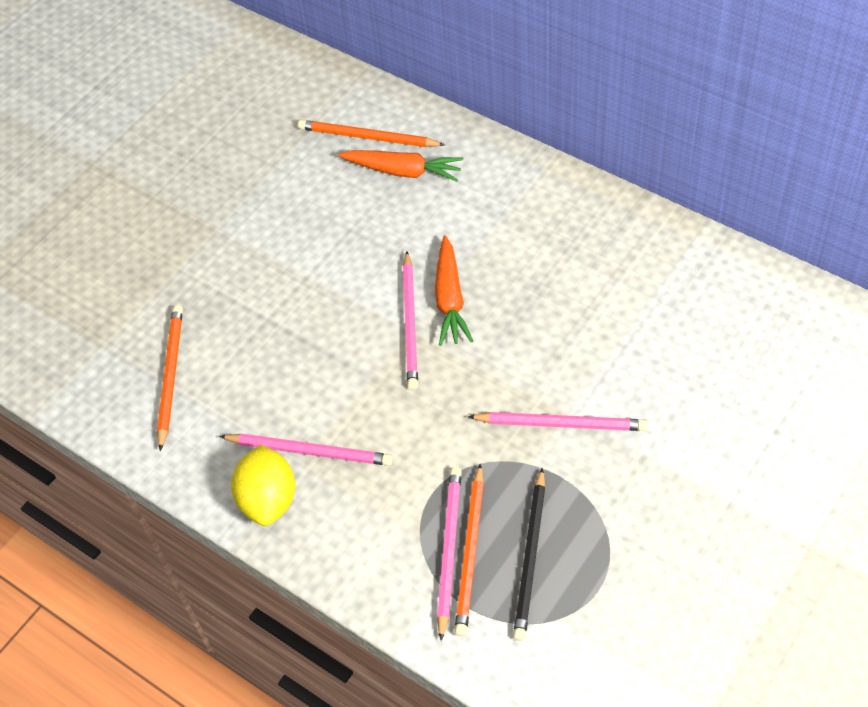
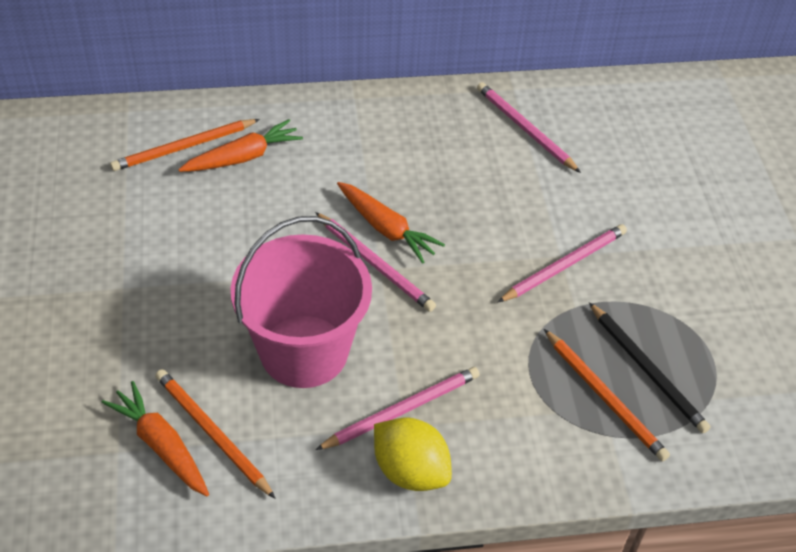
camera: 50 degrees left, 5 degrees down
pink pencil [437,467,462,641] -> pink pencil moved to [477,82,581,173]
none -> orange carrot [102,381,209,496]
none -> pink bucket [231,216,372,388]

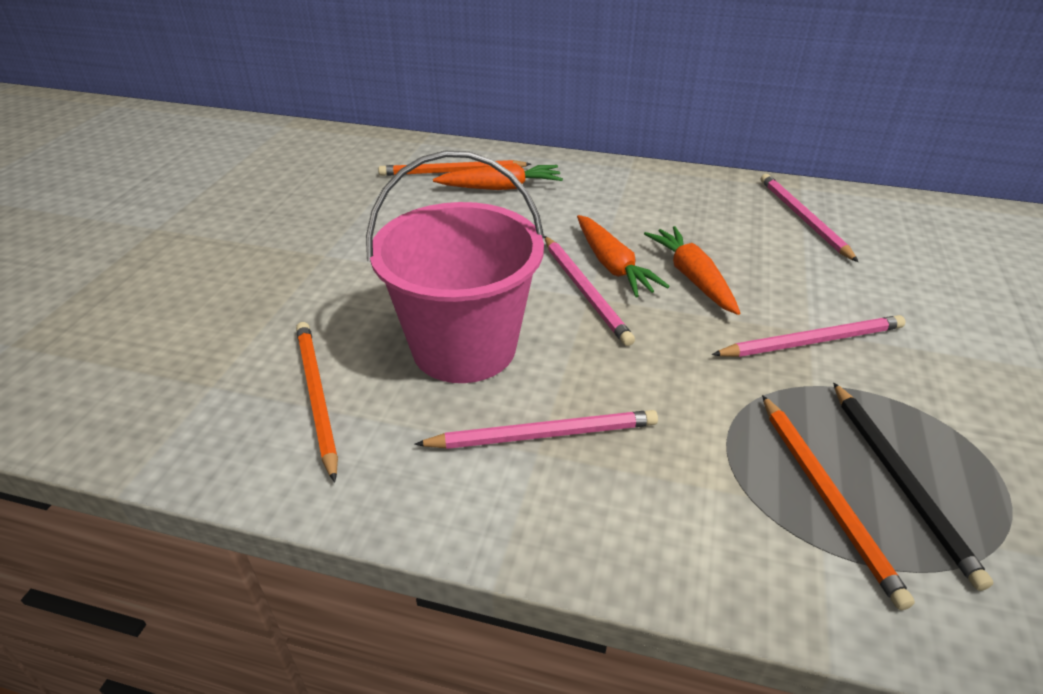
camera: 25 degrees right, 10 degrees down
orange carrot [102,381,209,496] -> orange carrot moved to [644,226,740,315]
yellow lemon [374,418,452,491] -> none

